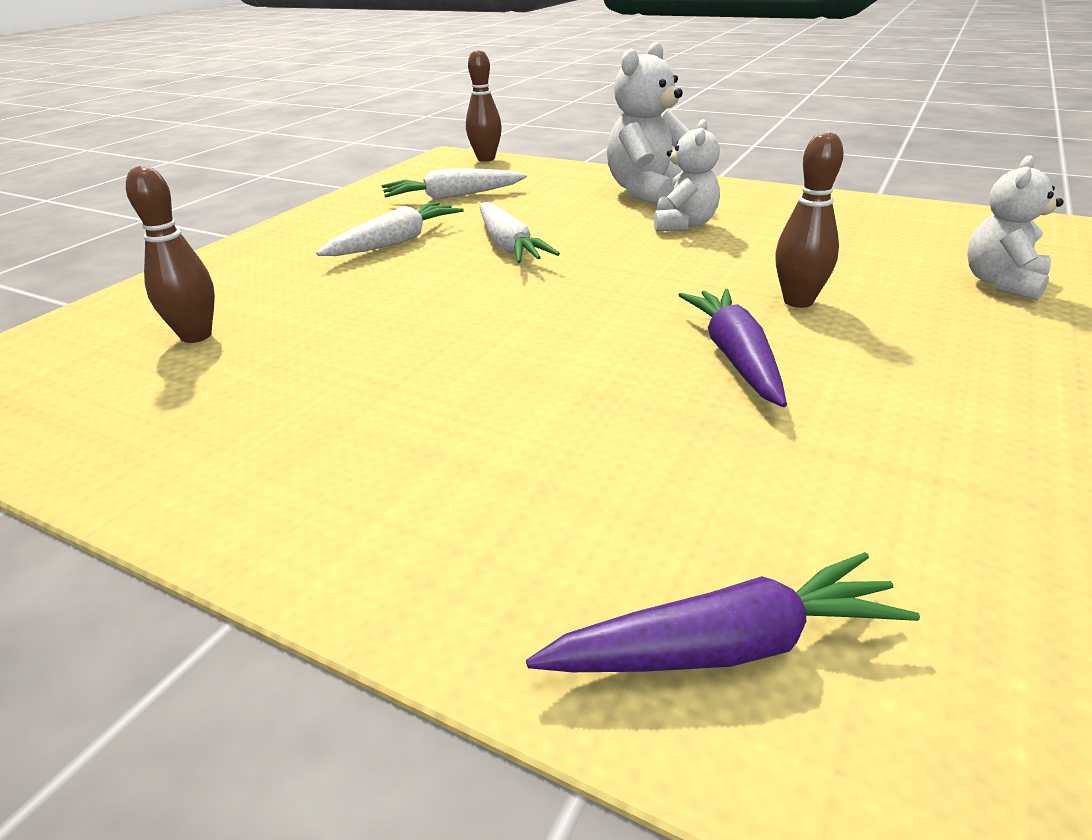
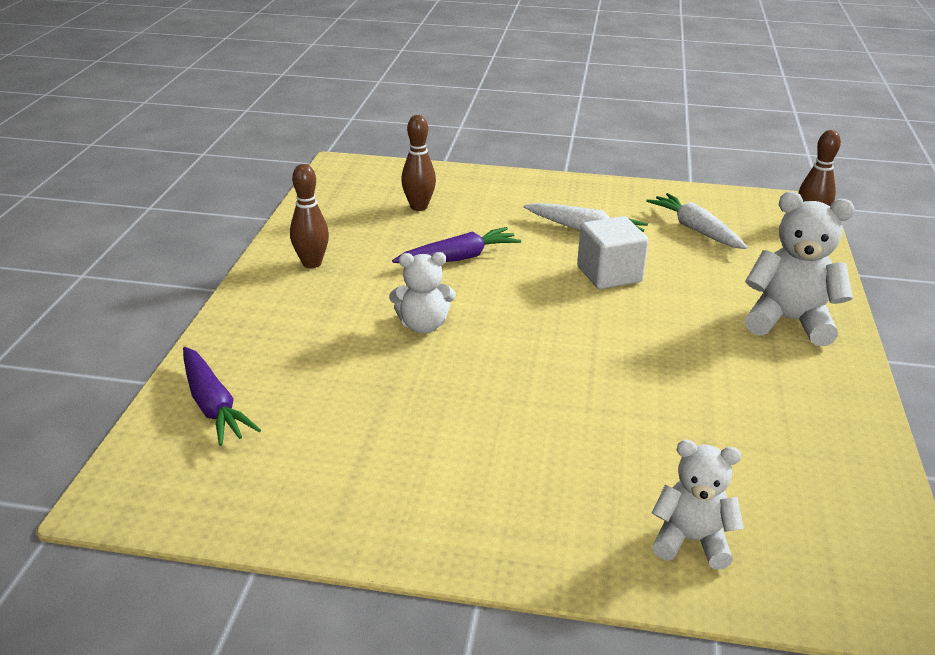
camera: 70 degrees right, 0 degrees up
white carrot [480,202,560,263] -> white cube [577,216,649,289]
white teddy bear [654,119,720,231] -> white teddy bear moved to [389,252,456,333]
purple carrot [679,289,787,407] -> purple carrot moved to [392,227,521,263]
brown bowling pin [775,131,844,308] -> brown bowling pin moved to [290,164,329,268]

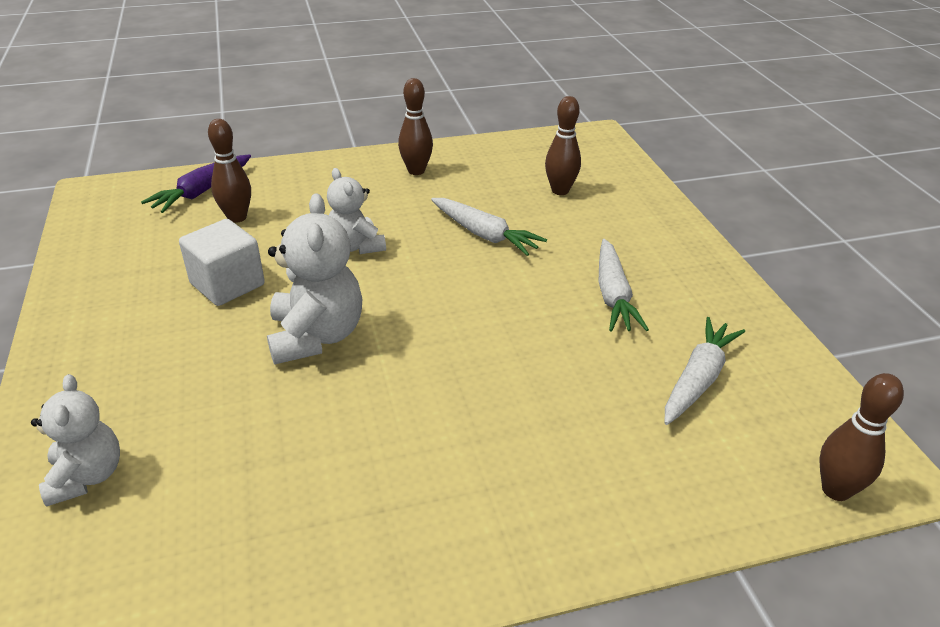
camera: 65 degrees right, 5 degrees up
purple carrot [392,227,521,263] -> white carrot [431,198,547,256]
white cube [577,216,649,289] -> white cube moved to [179,219,265,306]
white teddy bear [745,192,854,346] -> white teddy bear moved to [267,193,362,365]
none -> brown bowling pin [208,119,251,223]

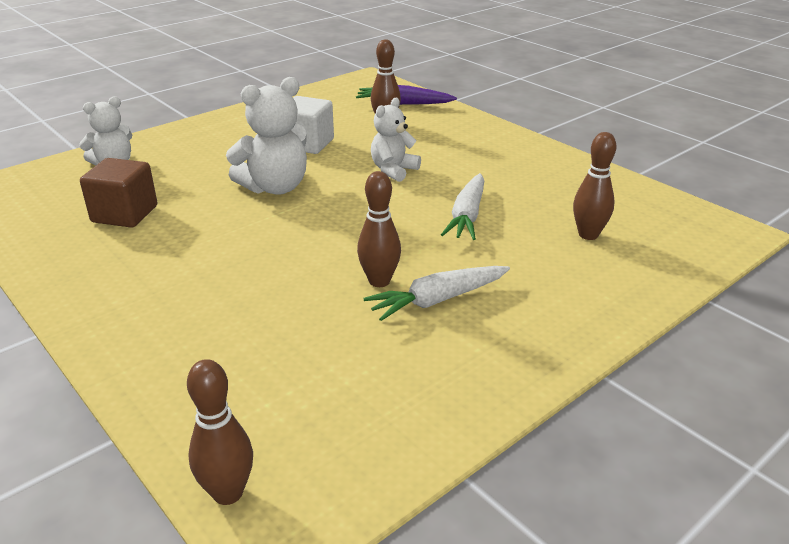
camera: 65 degrees right, 5 degrees down
brown bowling pin [398,78,433,175] -> brown bowling pin moved to [357,171,401,287]
white carrot [665,317,745,425] -> none
none -> brown cube [80,158,157,228]

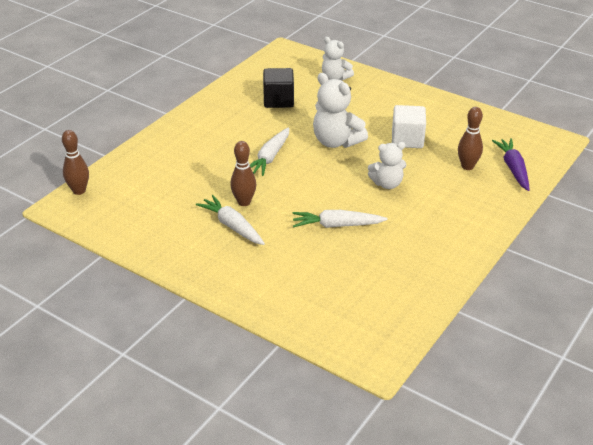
camera: 75 degrees right, 5 degrees up
brown cube [80,158,157,228] -> black cube [263,68,294,108]
white teddy bear [371,98,421,182] -> white teddy bear turned 150 degrees clockwise [368,142,406,189]
brown bowling pin [573,132,617,240] -> none
none -> white carrot [250,128,289,176]

